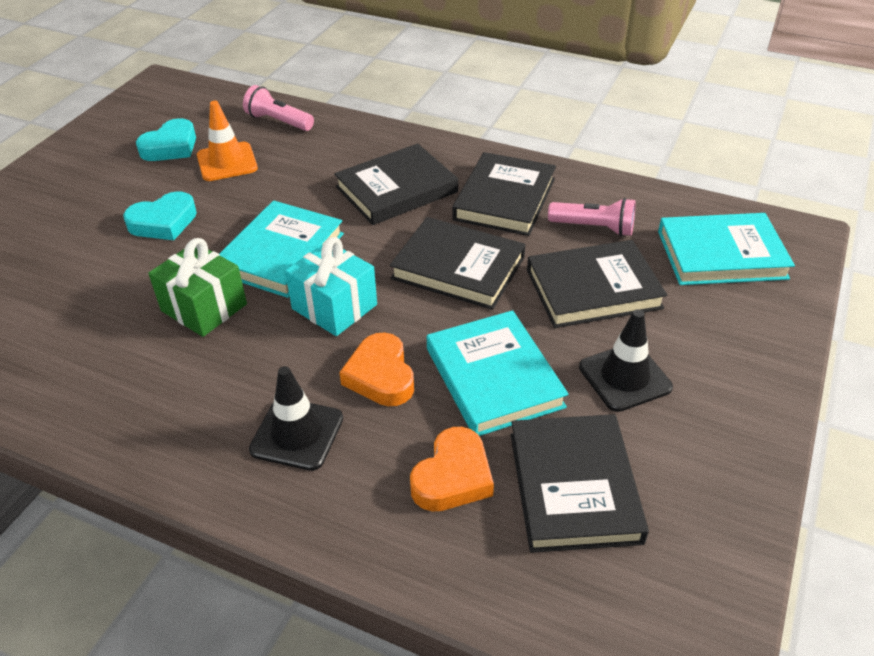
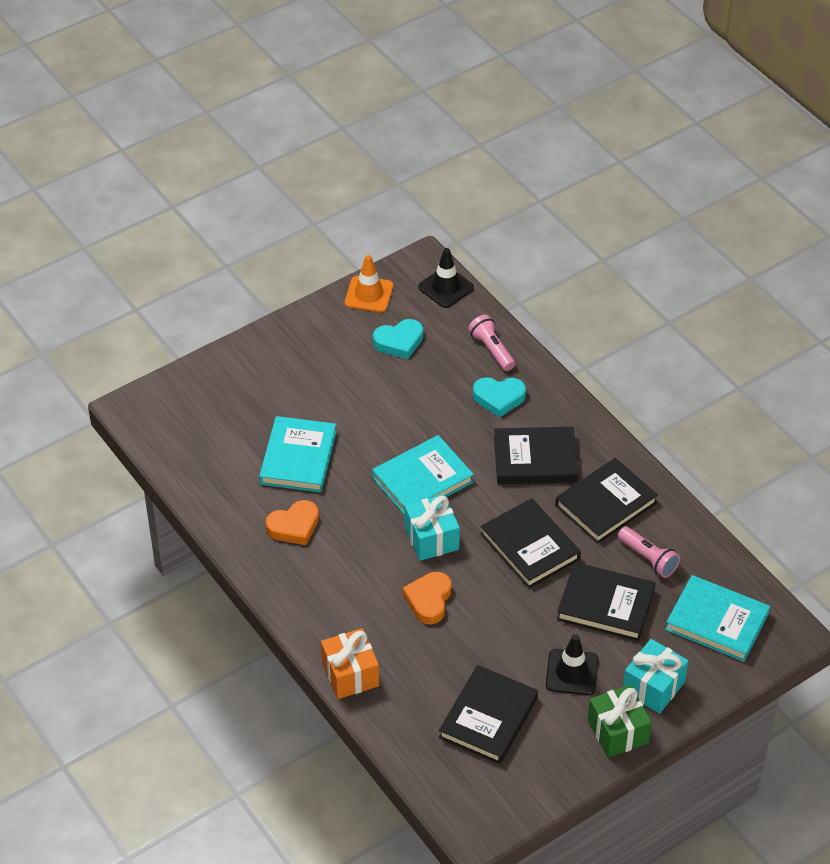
camera: 30 degrees right, 5 degrees up
turquoise heart [123,191,197,240] -> turquoise heart moved to [473,377,526,418]
green gift [148,238,247,337] -> green gift moved to [588,685,652,758]
orange traffic cone [197,101,258,181] -> orange traffic cone moved to [345,255,393,312]
black traffic cone [249,366,343,471] -> black traffic cone moved to [418,248,474,308]
orange heart [410,427,494,512] -> orange heart moved to [265,500,319,545]
turquoise book [427,310,569,436] -> turquoise book moved to [259,416,336,492]
none -> orange gift [321,628,379,699]
none -> turquoise gift [623,639,689,714]

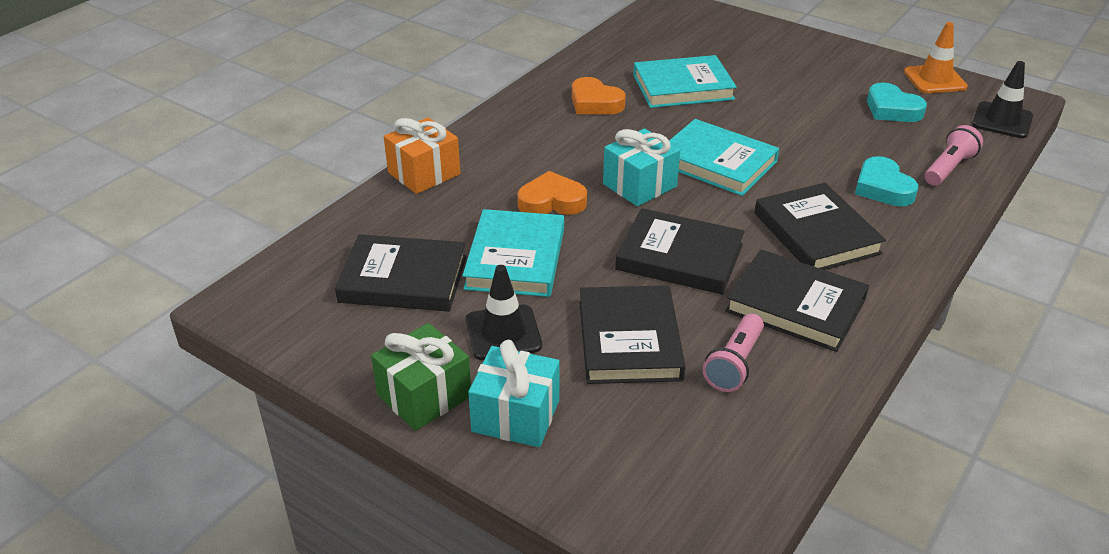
camera: 70 degrees right, 10 degrees down
black book [480,498,581,589] -> black book turned 75 degrees clockwise [615,208,745,295]
turquoise book [665,575,770,662] -> turquoise book moved to [462,209,564,297]

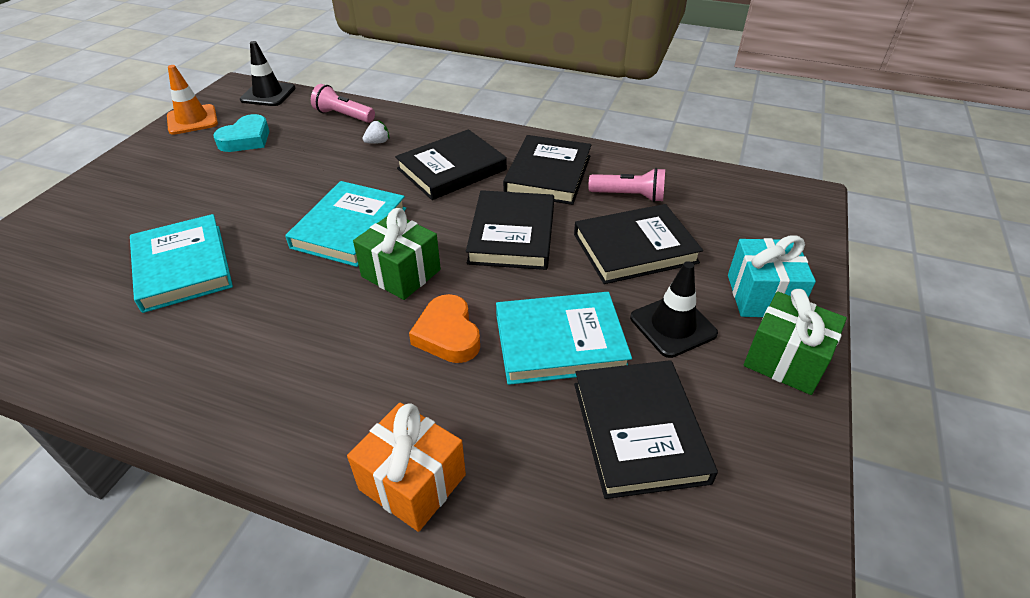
camera: 105 degrees left, 5 degrees up
orange heart [572,77,626,114] -> none
turquoise gift [603,129,680,206] -> green gift [353,208,441,300]
turquoise heart [855,156,918,206] -> white strawberry [363,120,390,144]

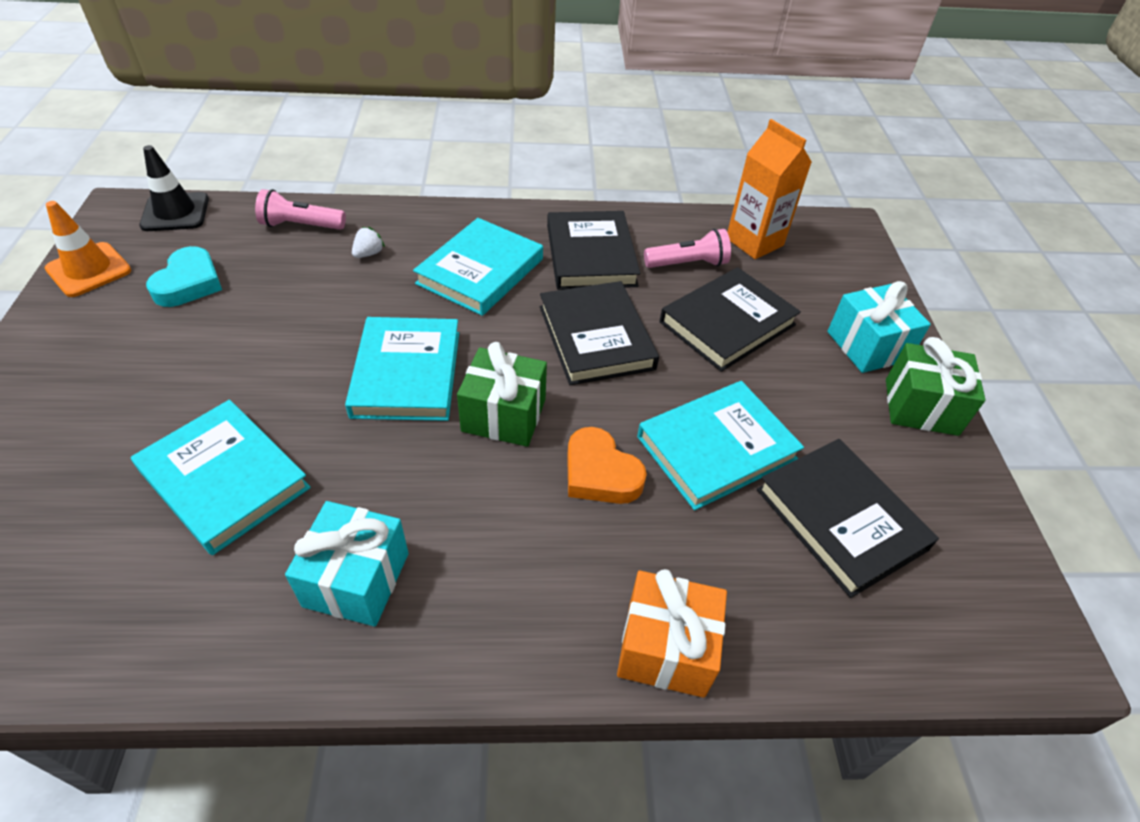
camera: 25 degrees left, 5 degrees up
black book [395,129,507,200] -> turquoise book [413,218,543,316]
black traffic cone [630,261,718,358] -> none
none -> turquoise gift [285,501,408,627]
none -> orange carton [727,119,812,259]

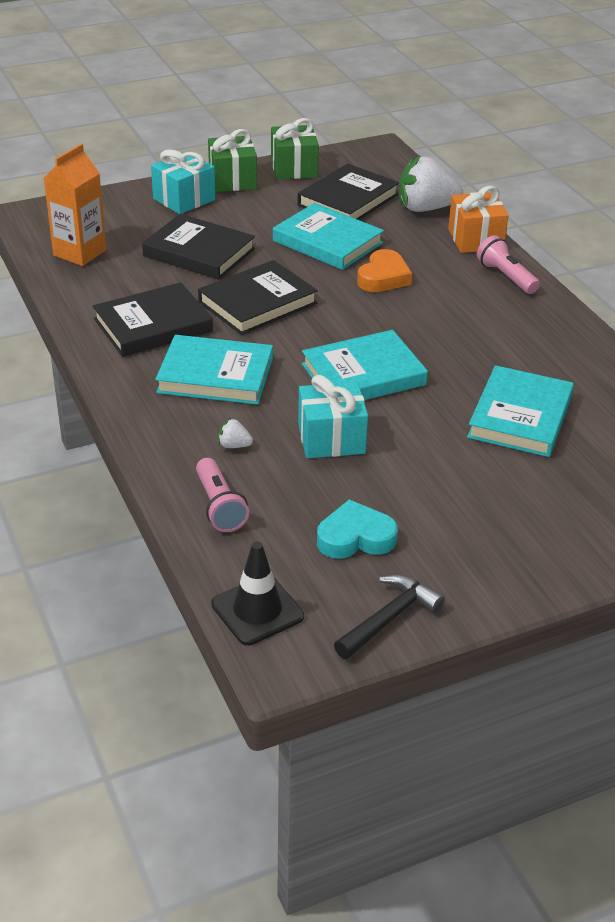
camera: 110 degrees left, 10 degrees down
orange traffic cone [45,201,131,297] -> black hammer [334,574,445,659]
turquoise gift [285,501,408,627] -> turquoise gift moved to [298,375,368,458]
green gift [457,342,547,447] -> green gift moved to [271,118,319,180]
pink flashlight [644,229,731,268] -> pink flashlight moved to [477,235,540,294]
none -> white strawberry [399,156,463,212]

